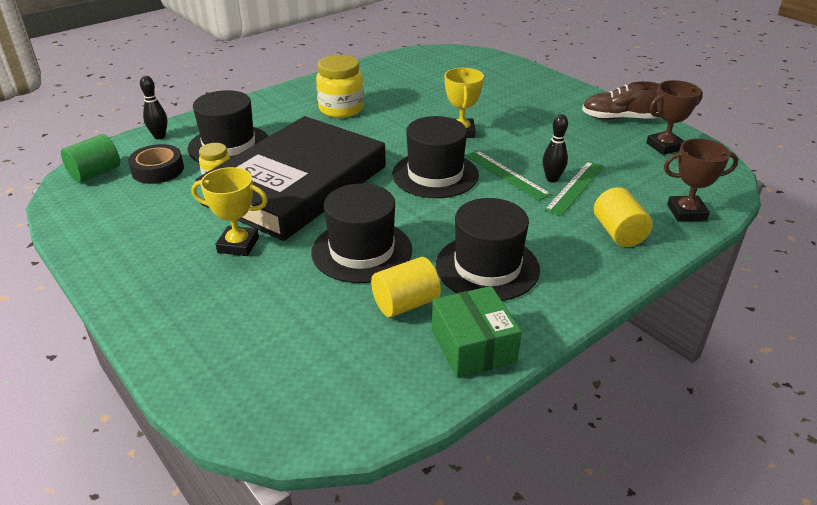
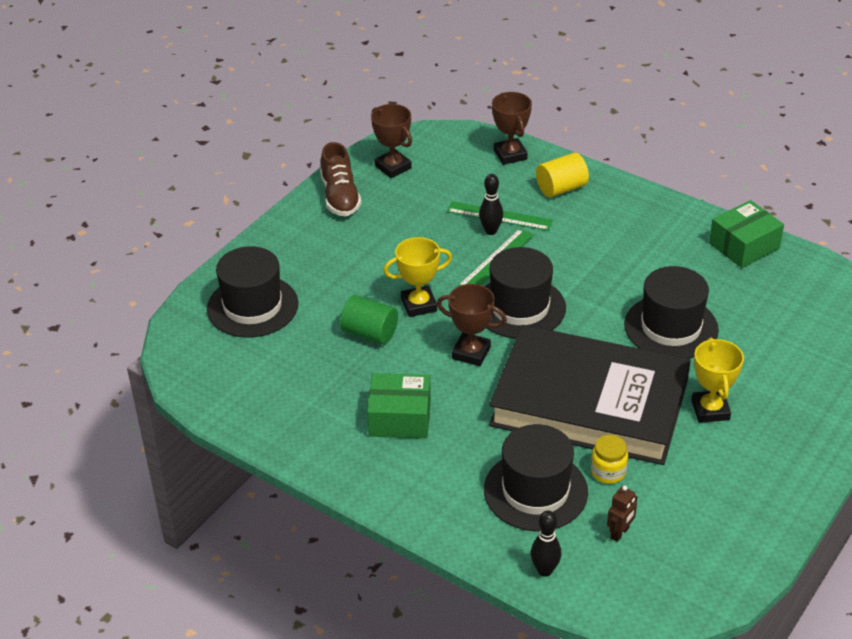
camera: 105 degrees left, 5 degrees up
green cylinder [61,134,120,183] -> green cylinder moved to [340,295,398,345]
black tape [128,144,184,184] -> brown robot [607,486,637,542]
yellow jar [316,55,364,118] -> green box [367,373,431,439]
yellow cylinder [371,257,441,317] -> none
black hat [436,198,540,301] -> black hat moved to [207,246,298,338]
none -> brown trophy [437,284,507,366]

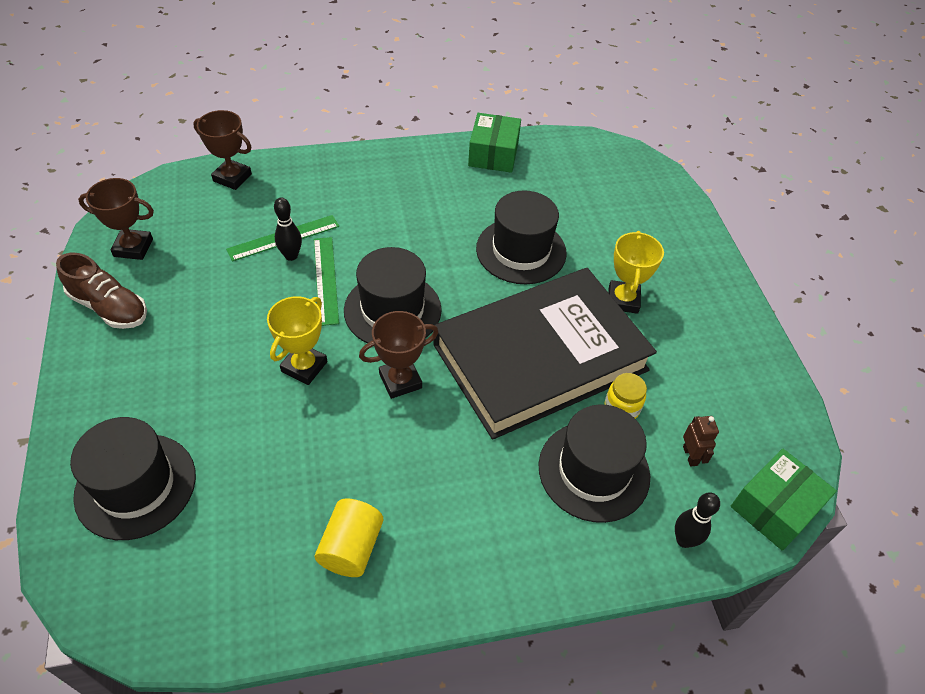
camera: 50 degrees left, 10 degrees up
green cylinder [340,295,398,345] -> none
green box [367,373,431,439] -> green box moved to [731,449,837,551]
yellow cylinder [536,153,589,198] -> yellow cylinder moved to [315,498,383,577]
yellow trophy [691,338,744,423] -> yellow trophy turned 60 degrees clockwise [608,231,664,314]

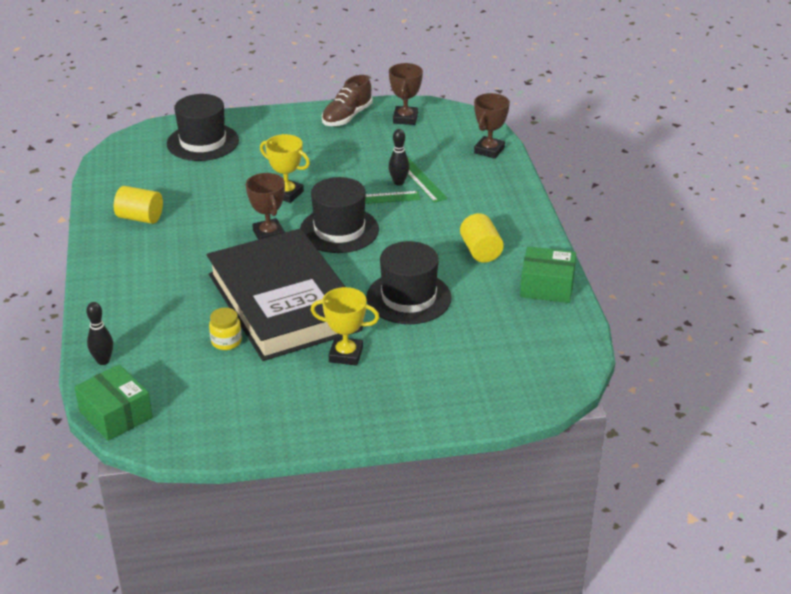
camera: 95 degrees right, 15 degrees down
black hat [539,404,650,523] -> none
brown robot [683,416,719,467] -> none
none -> yellow cylinder [460,213,504,263]

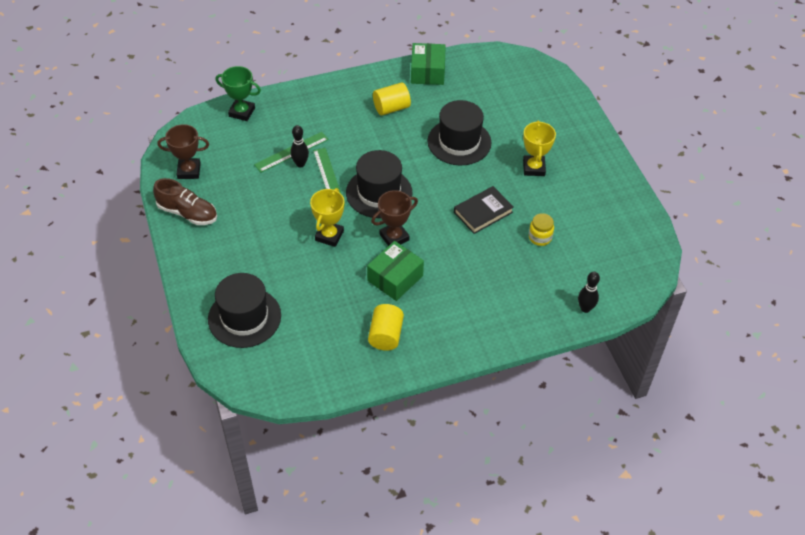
camera: 100 degrees left, 15 degrees up
green box [74,364,153,441] -> green box moved to [367,241,424,301]
black book [207,228,363,361] -> black book [454,186,514,234], size x0.41
brown trophy [474,93,510,159] -> green trophy [215,66,261,121]

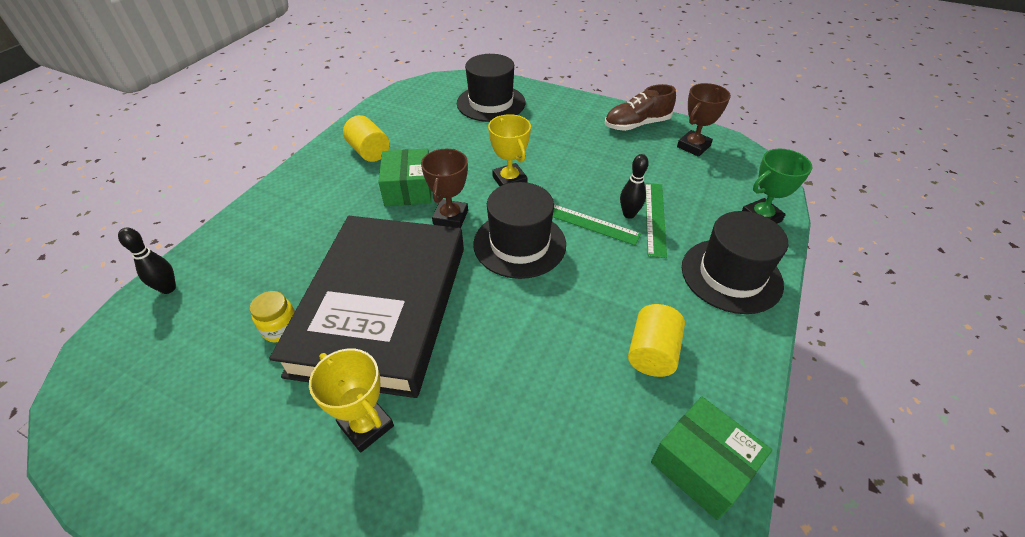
camera: 135 degrees right, 5 degrees down
black hat [427,100,491,165] -> black hat moved to [682,211,788,314]
black book [454,186,514,234] -> black book [269,216,464,398], size x2.43

